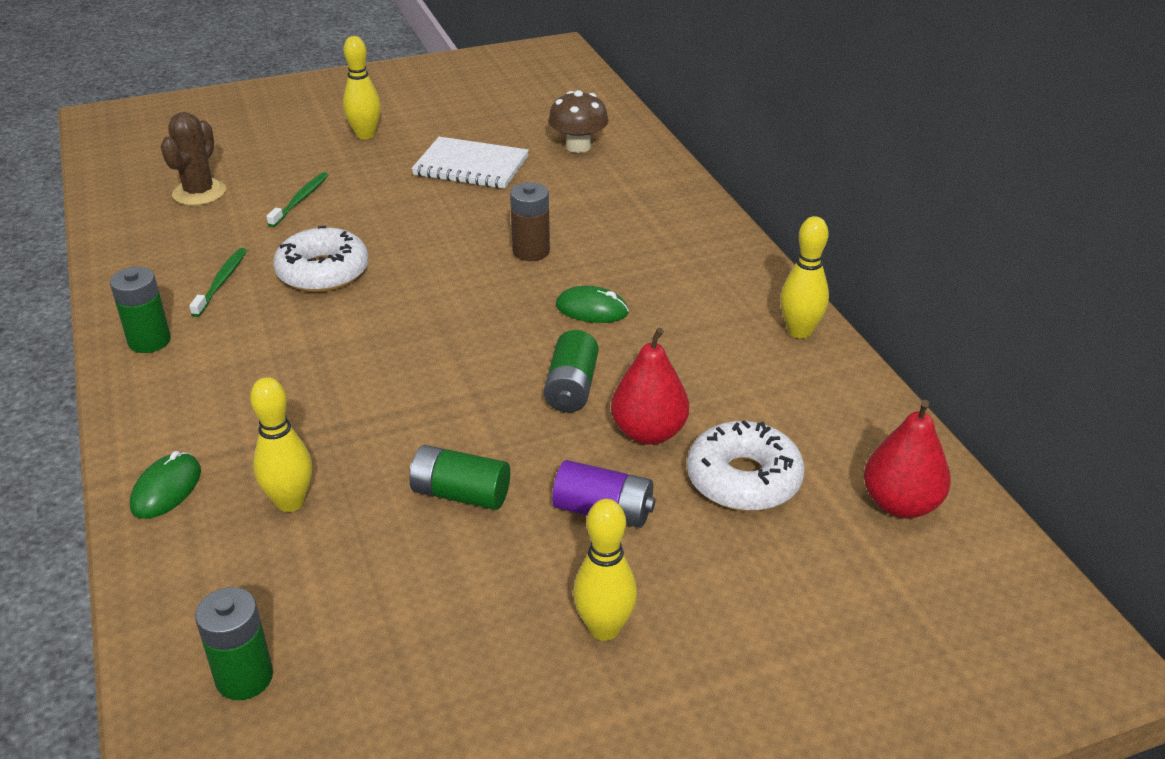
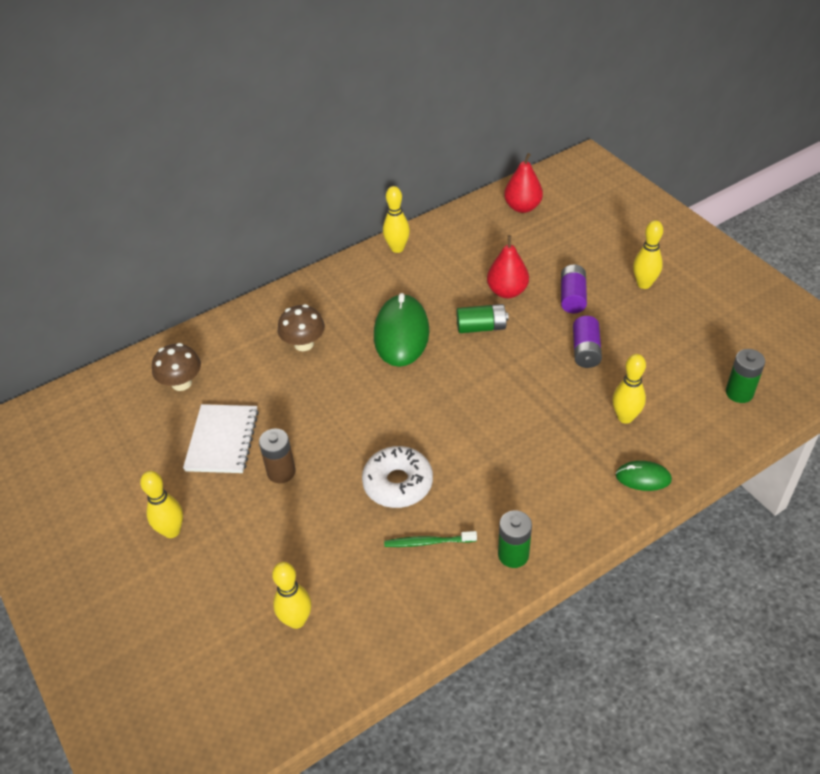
camera: 100 degrees left, 10 degrees up
brown cactus [161,112,226,206] -> yellow bowling pin [272,562,311,629]
green toothbrush [266,172,328,227] -> none
green battery [410,445,510,510] -> purple battery [573,316,602,368]
brown battery [510,182,550,261] -> brown battery moved to [259,429,296,483]
green mouse [556,286,629,323] -> green mouse [374,293,429,367], size x1.96
white donut [687,420,805,511] -> none
none -> brown mushroom [278,304,325,351]

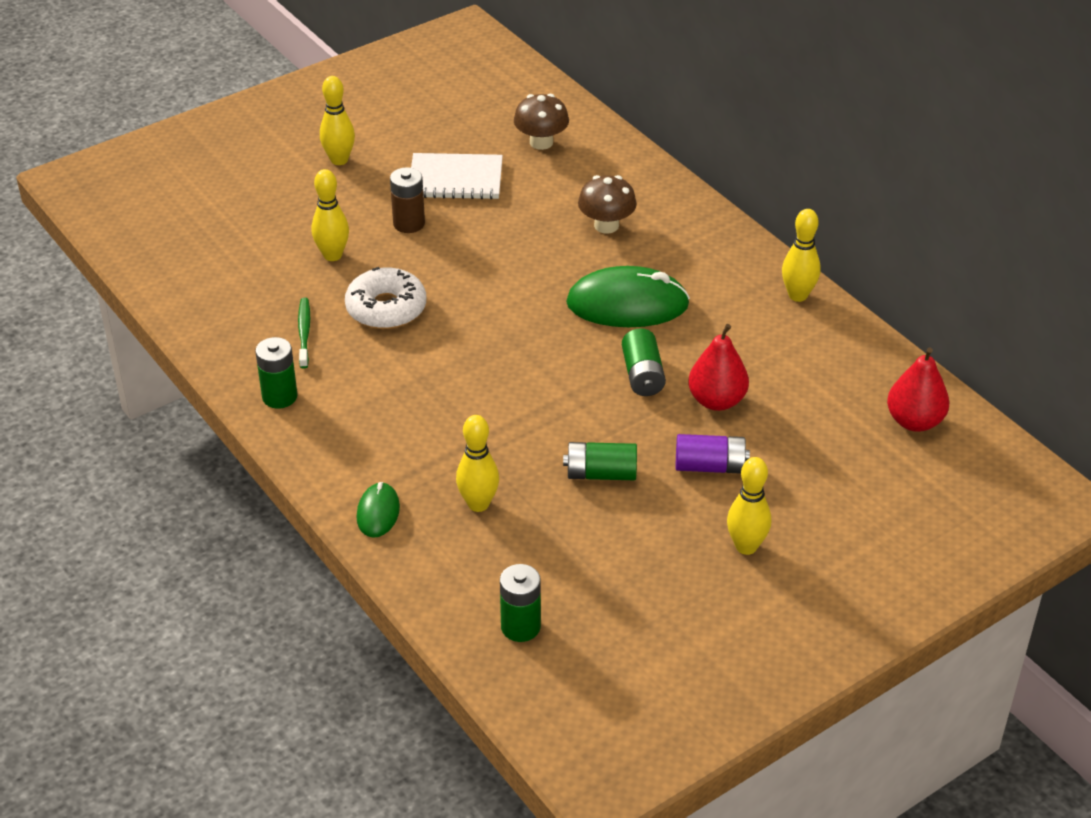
camera: 85 degrees right, 5 degrees down
yellow bowling pin [272,562,311,629] -> yellow bowling pin moved to [312,169,349,261]
purple battery [573,316,602,368] -> green battery [563,442,637,480]

